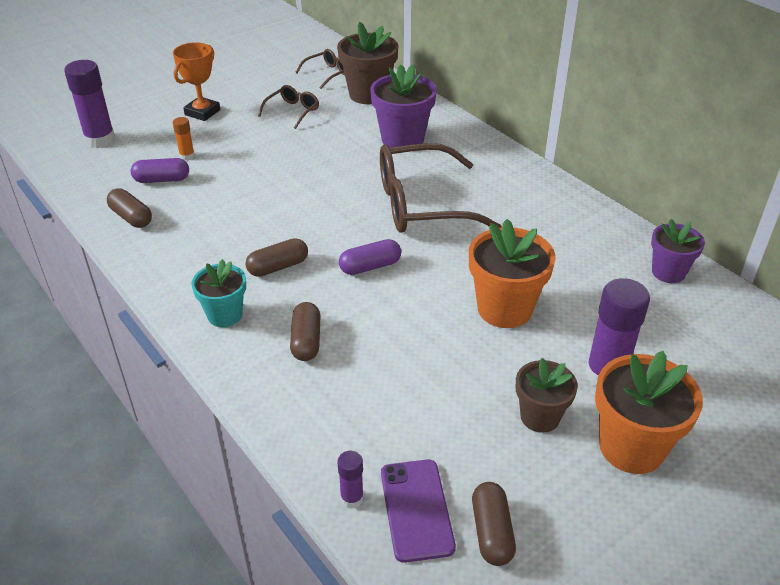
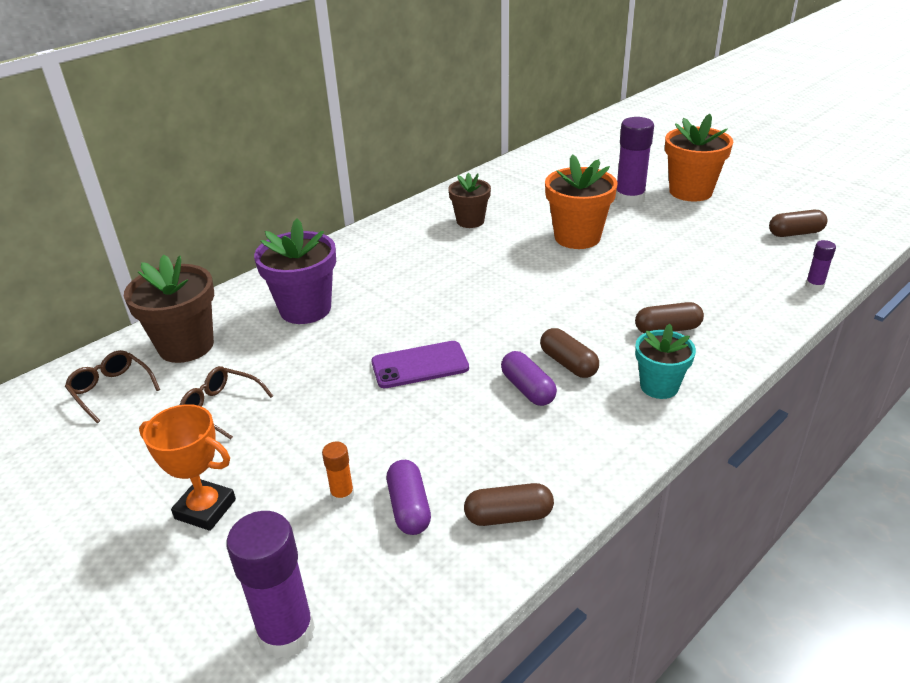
camera: 95 degrees left, 5 degrees down
brown capsule [107,188,152,228] -> brown capsule turned 45 degrees clockwise [464,483,554,526]
purple capsule [339,239,401,275] -> purple capsule moved to [501,351,557,406]
brown glasses [380,143,502,233] -> none
purple phone [381,460,456,563] -> purple phone moved to [371,341,469,388]
brown flower pot [516,358,578,433] -> brown flower pot moved to [448,173,491,228]
purple flower pot [651,219,705,283] -> none

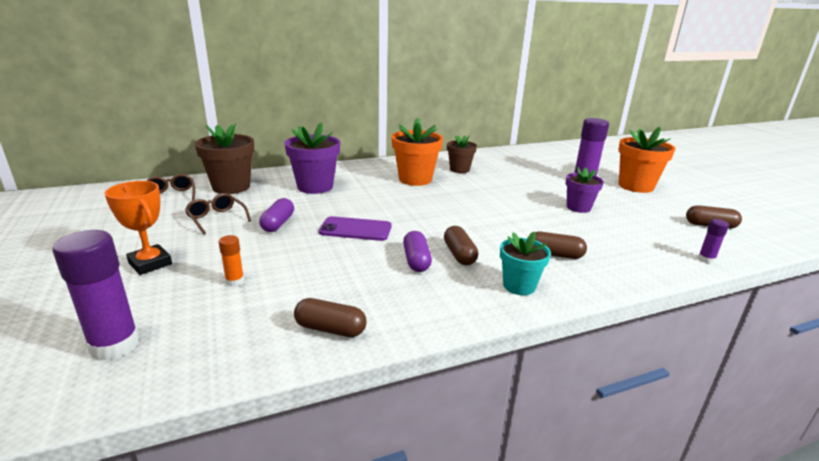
camera: 20 degrees right, 10 degrees down
purple capsule [387,460,431,535] -> purple capsule moved to [259,198,294,232]
orange flower pot [545,154,617,249] -> orange flower pot moved to [391,118,443,186]
none -> purple flower pot [566,166,604,213]

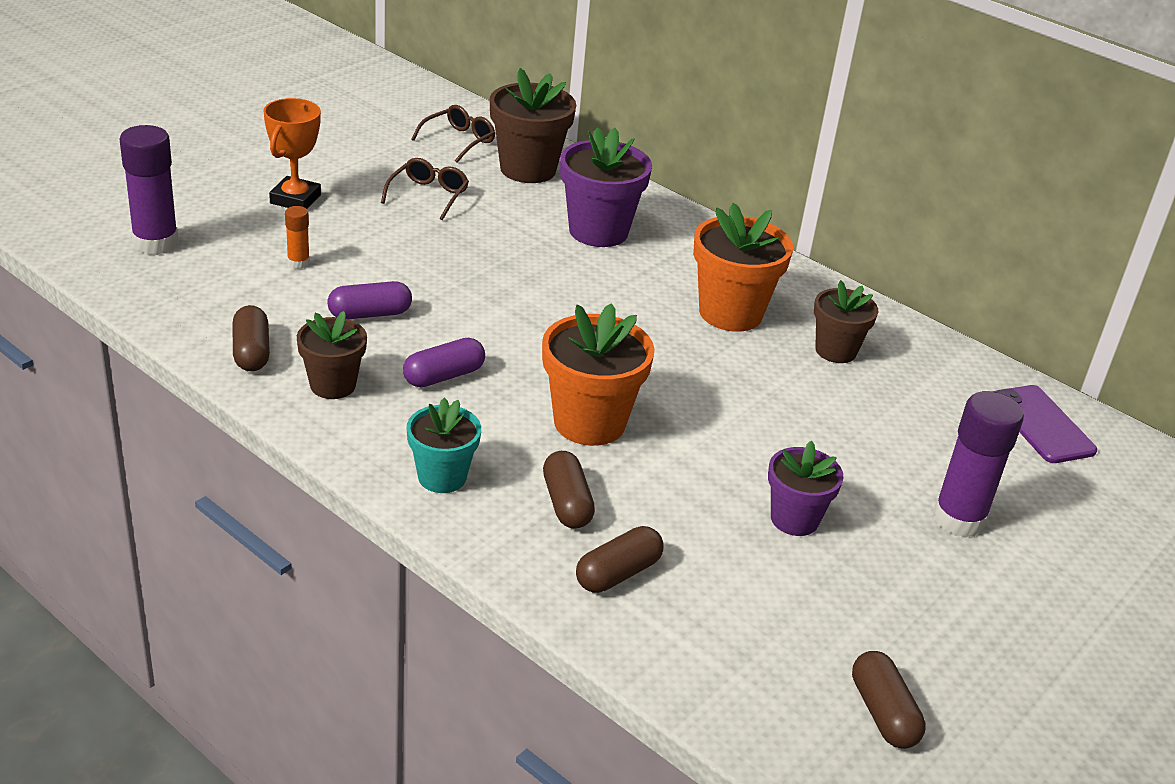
camera: 60 degrees right, 10 degrees up
purple capsule [259,198,294,232] -> purple capsule moved to [328,281,412,319]
purple phone [319,216,392,241] -> purple phone moved to [993,385,1097,463]
brown capsule [444,226,478,265] -> brown capsule moved to [576,526,663,593]
orange flower pot [618,127,676,193] -> orange flower pot moved to [542,303,655,446]
purple glue stick [698,219,729,264] -> none
none -> brown flower pot [297,311,367,399]

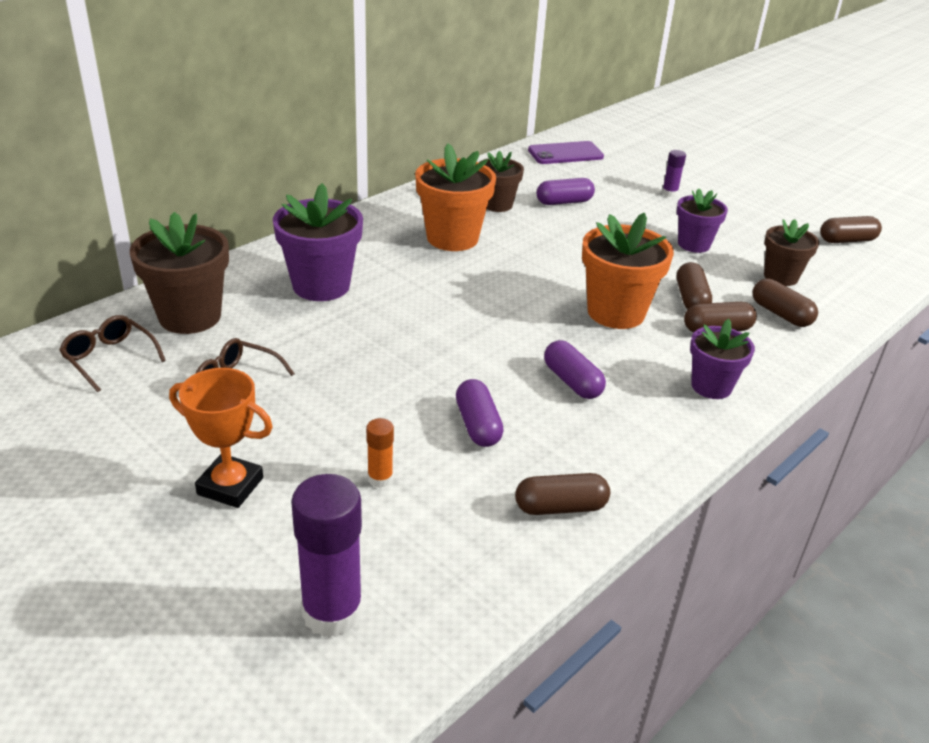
camera: 85 degrees left, 0 degrees up
brown flower pot [297,311,367,399] -> brown flower pot moved to [764,219,819,286]
turquoise flower pot [407,398,481,493] -> purple flower pot [690,319,755,399]
purple glue stick [933,391,1024,538] -> purple glue stick [662,150,686,197], size x0.49
none -> purple capsule [536,178,595,205]
none -> brown capsule [677,262,712,309]

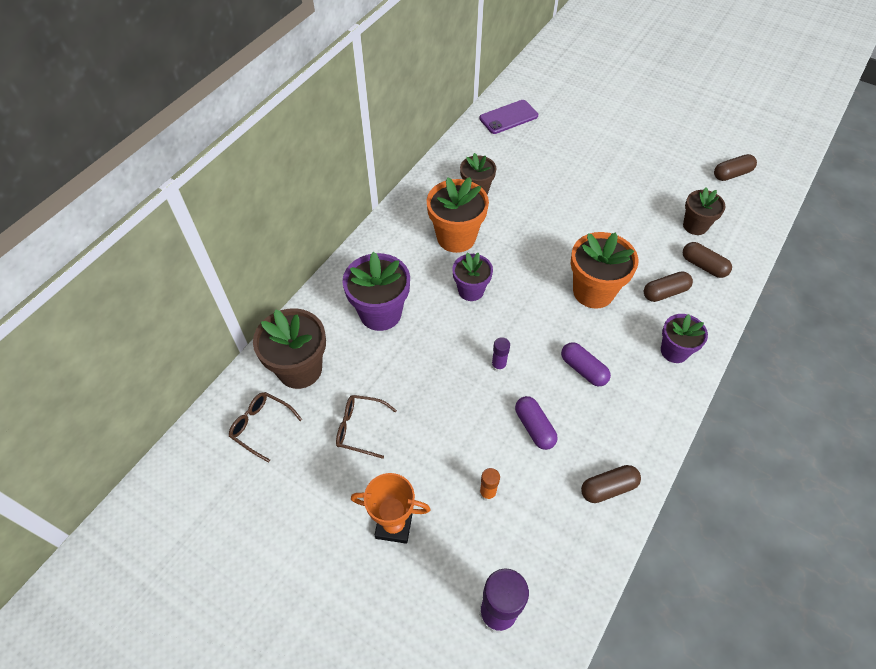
camera: 10 degrees left, 20 degrees up
purple capsule [536,178,595,205] -> none
purple glue stick [662,150,686,197] -> purple glue stick moved to [491,337,510,372]
purple flower pot [677,188,728,253] -> purple flower pot moved to [452,252,493,301]
brown capsule [677,262,712,309] -> none

